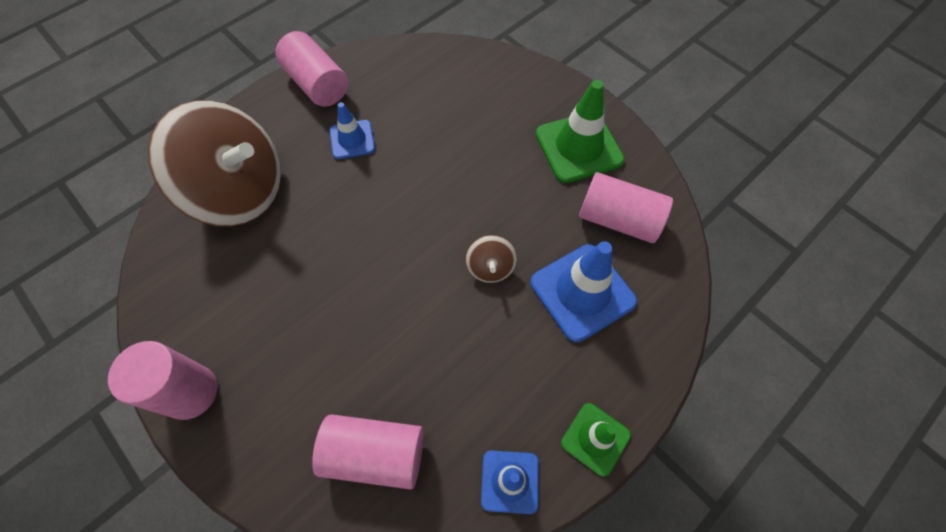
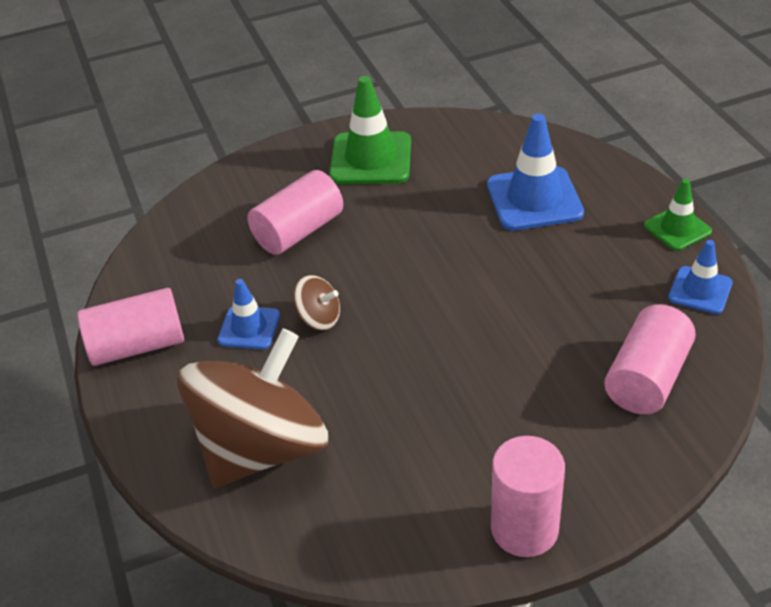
camera: 65 degrees left, 20 degrees down
brown spinning top [465,235,517,283] -> brown spinning top moved to [293,275,340,330]
pink cylinder [579,172,673,243] -> pink cylinder moved to [248,170,343,255]

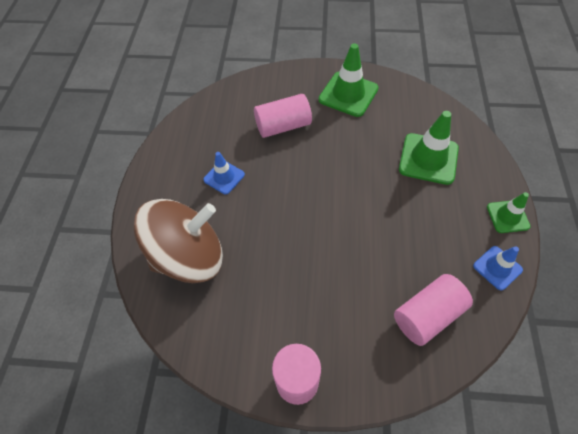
camera: 25 degrees right, 15 degrees up
pink cylinder [77,288,184,366] -> none
brown spinning top [293,275,340,330] -> none
blue traffic cone [487,114,584,231] -> green traffic cone [399,111,459,185]

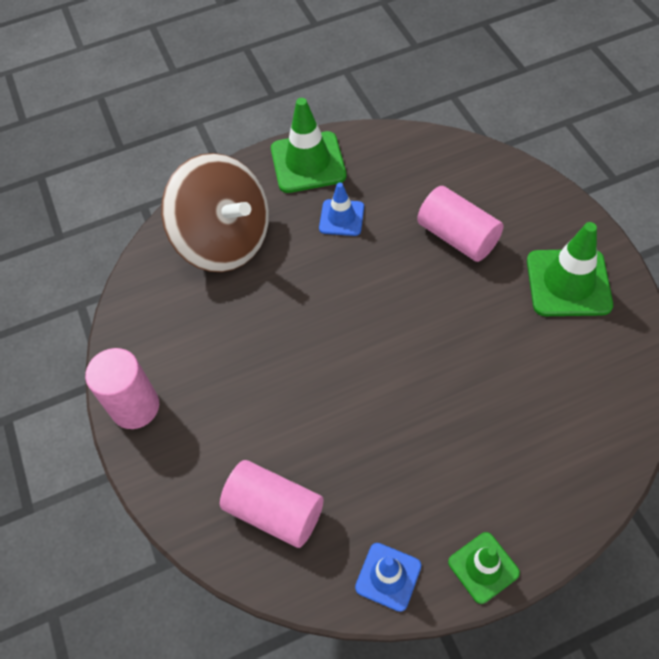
camera: 65 degrees right, 0 degrees up
green traffic cone [399,111,459,185] -> green traffic cone moved to [271,98,346,193]

